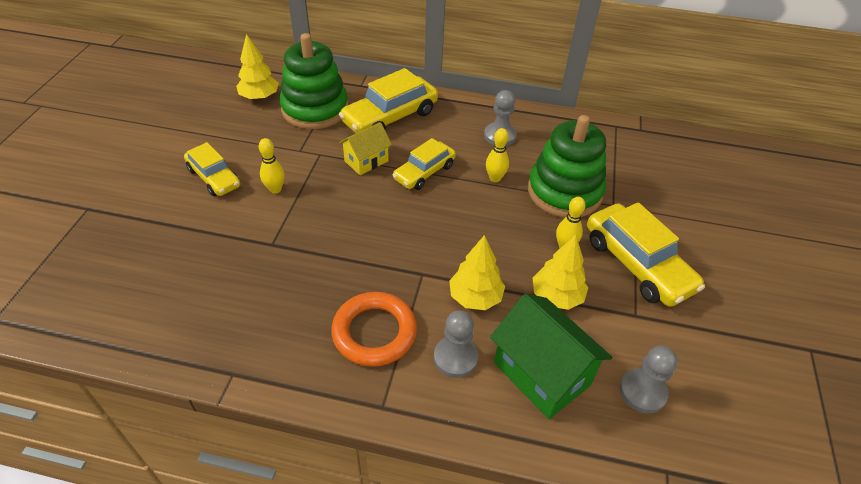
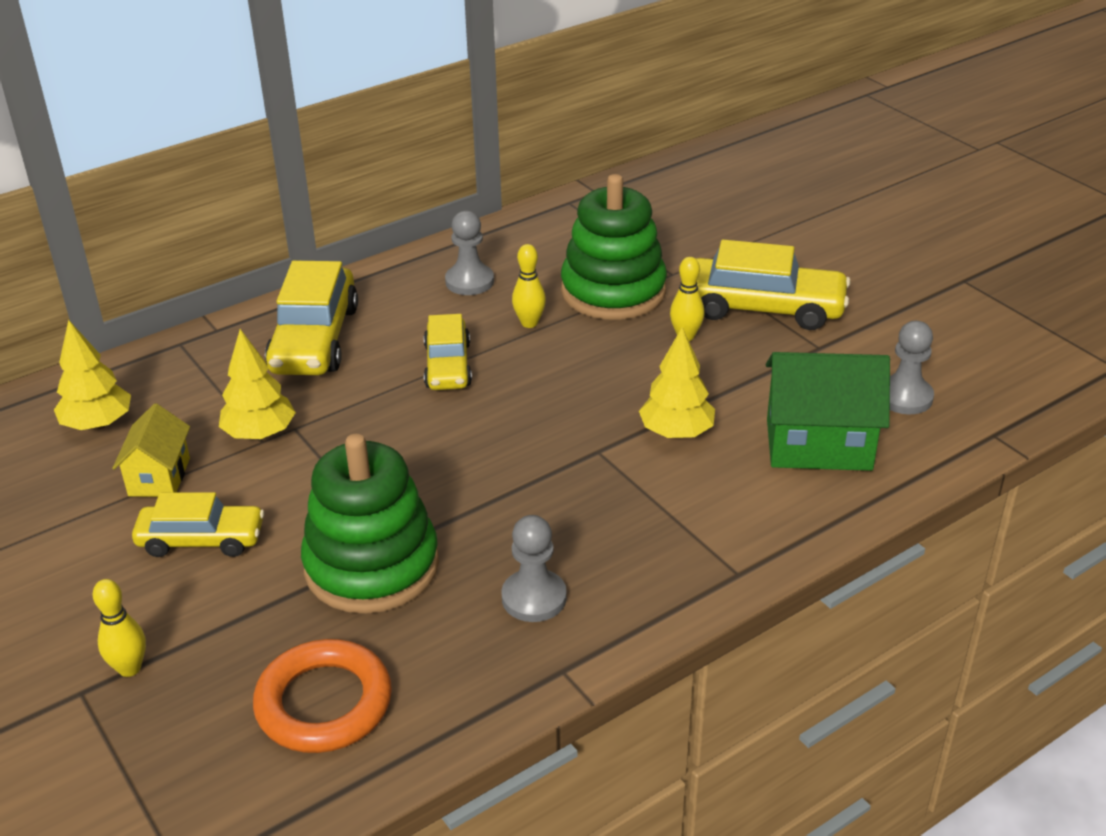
camera: 45 degrees left, 10 degrees down
yellow bowling pin [259,138,285,194] -> yellow bowling pin moved to [93,579,146,677]
green stacking toy [280,33,348,129] -> green stacking toy moved to [301,434,439,614]
orange ring [331,292,417,367] -> orange ring moved to [253,639,392,753]
yellow house [339,122,392,175] -> yellow house moved to [112,403,190,497]
grey pawn [434,310,479,378] -> grey pawn moved to [501,515,567,622]
yellow tree [533,235,588,310] -> yellow tree moved to [219,329,296,440]

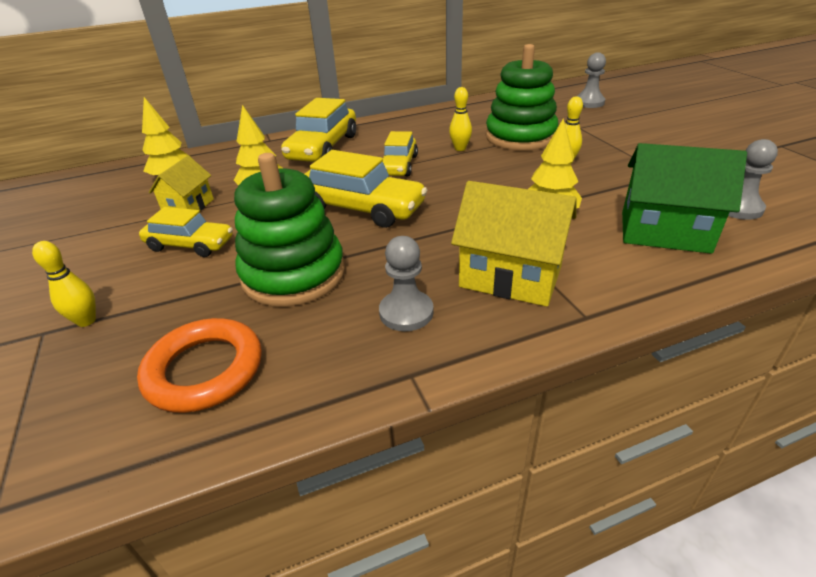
camera: 15 degrees right, 0 degrees up
grey pawn [445,211,494,295] -> grey pawn moved to [577,52,606,108]
yellow car [695,240,851,330] -> yellow car moved to [305,150,427,228]
none -> yellow house [451,181,576,307]

